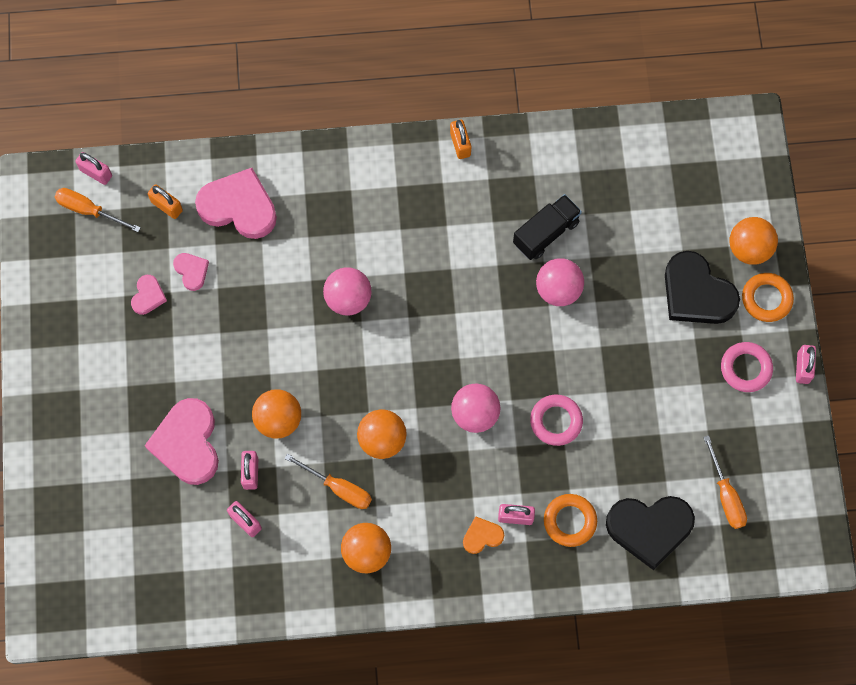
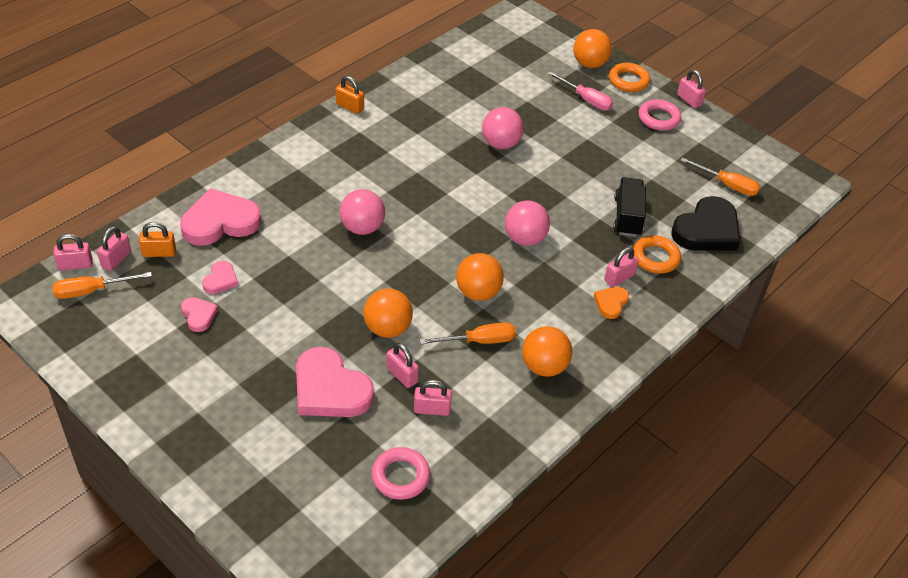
camera: 45 degrees left, 25 degrees down
pink heart [173,253,209,291] -> pink heart turned 90 degrees clockwise [202,261,239,294]
black truck [513,194,582,260] -> black truck moved to [613,177,646,237]
pink ring [530,395,583,446] -> pink ring moved to [372,447,430,500]
black heart [665,251,740,324] -> pink screwdriver [547,71,613,111]
none -> pink padlock [97,226,131,271]

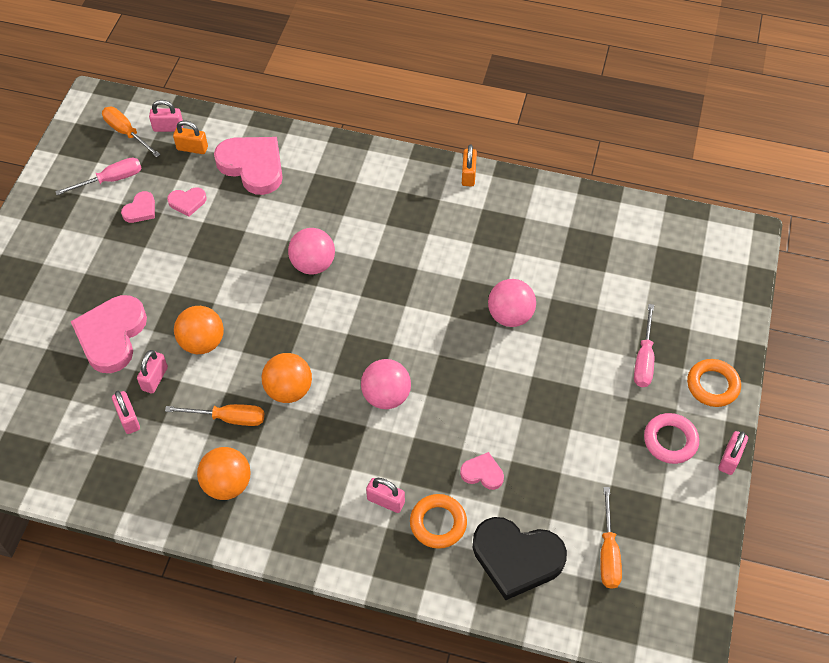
camera: 65 degrees right, 10 degrees up
pink padlock [53,234,93,270] -> none
orange padlock [139,222,176,257] -> orange padlock turned 45 degrees counterclockwise [173,121,208,154]
pink ring [372,447,430,500] -> none
orange screwdriver [420,322,516,344] -> orange screwdriver turned 45 degrees counterclockwise [165,404,264,426]
orange ball [574,29,612,68] -> none
orange heart [594,287,629,319] -> none
black truck [613,177,646,237] -> pink heart [460,452,504,490]
none -> pink screwdriver [55,158,142,195]

